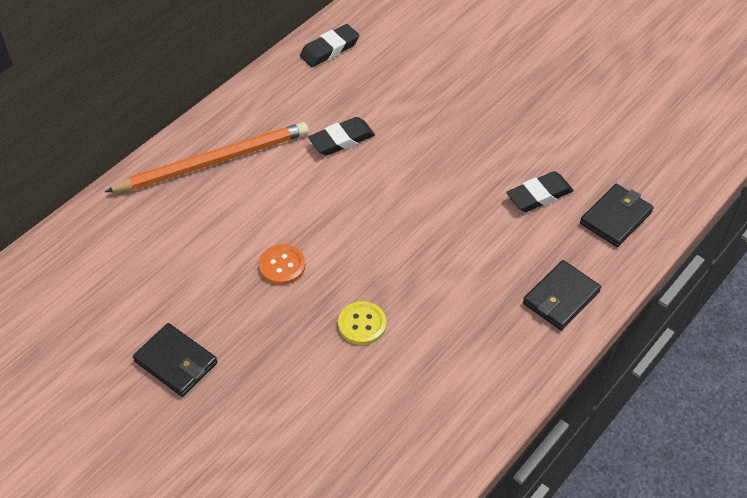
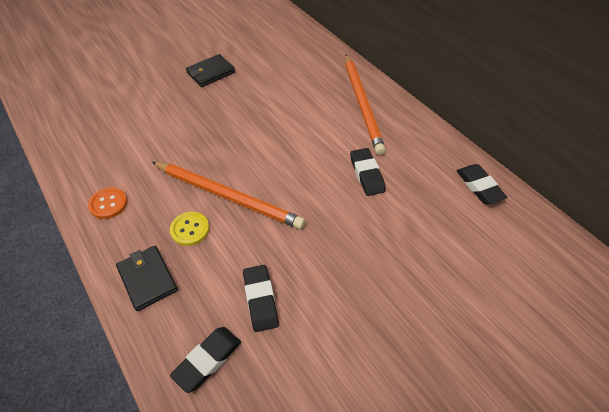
camera: 105 degrees right, 0 degrees up
orange button [259,244,305,285] -> orange button moved to [88,187,127,219]
yellow button [338,301,386,345] -> yellow button moved to [170,212,209,246]
black wallet [580,184,654,247] -> black eraser [170,327,241,393]
none -> orange pencil [152,162,305,229]

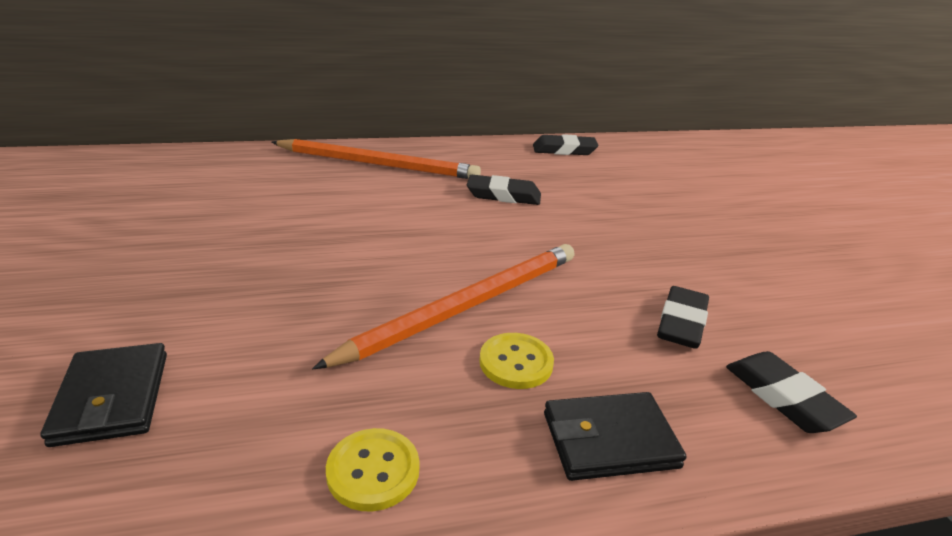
camera: 70 degrees left, 20 degrees down
orange button [88,187,127,219] -> yellow button [326,428,419,511]
black wallet [186,54,235,87] -> black wallet moved to [41,343,167,447]
black eraser [243,265,279,332] -> black eraser turned 75 degrees counterclockwise [657,286,709,349]

